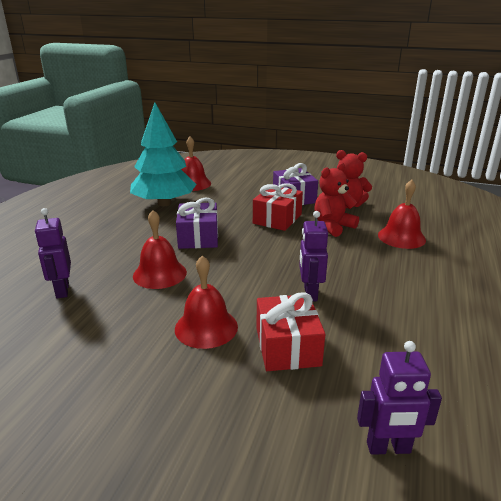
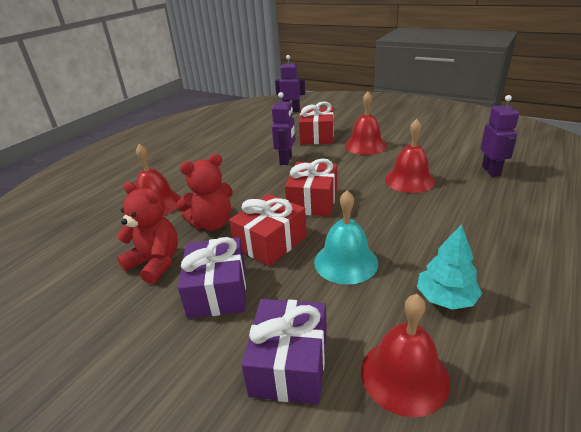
camera: 165 degrees left, 5 degrees up
turquoise tree [130,103,197,206] -> turquoise tree [417,224,482,310], size x0.52
purple gift [176,198,218,249] -> purple gift moved to [241,299,327,405]
none -> red gift [285,158,337,217]
none -> turquoise bell [314,190,378,285]

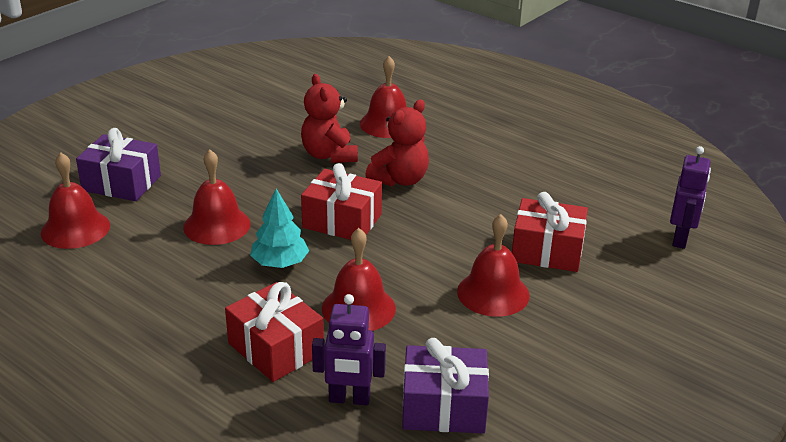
camera: 95 degrees right, 0 degrees up
red teddy bear [117,181,178,284] -> red teddy bear moved to [365,99,429,187]
purple gift [178,237,246,319] -> purple gift moved to [402,338,489,434]
red gift [229,194,307,266] -> red gift moved to [225,282,324,382]
purple robot [272,92,296,165] -> none
turquoise bell [314,190,378,285] -> red bell [183,150,251,245]
turquoise tree [417,224,482,310] -> turquoise tree moved to [250,189,309,268]

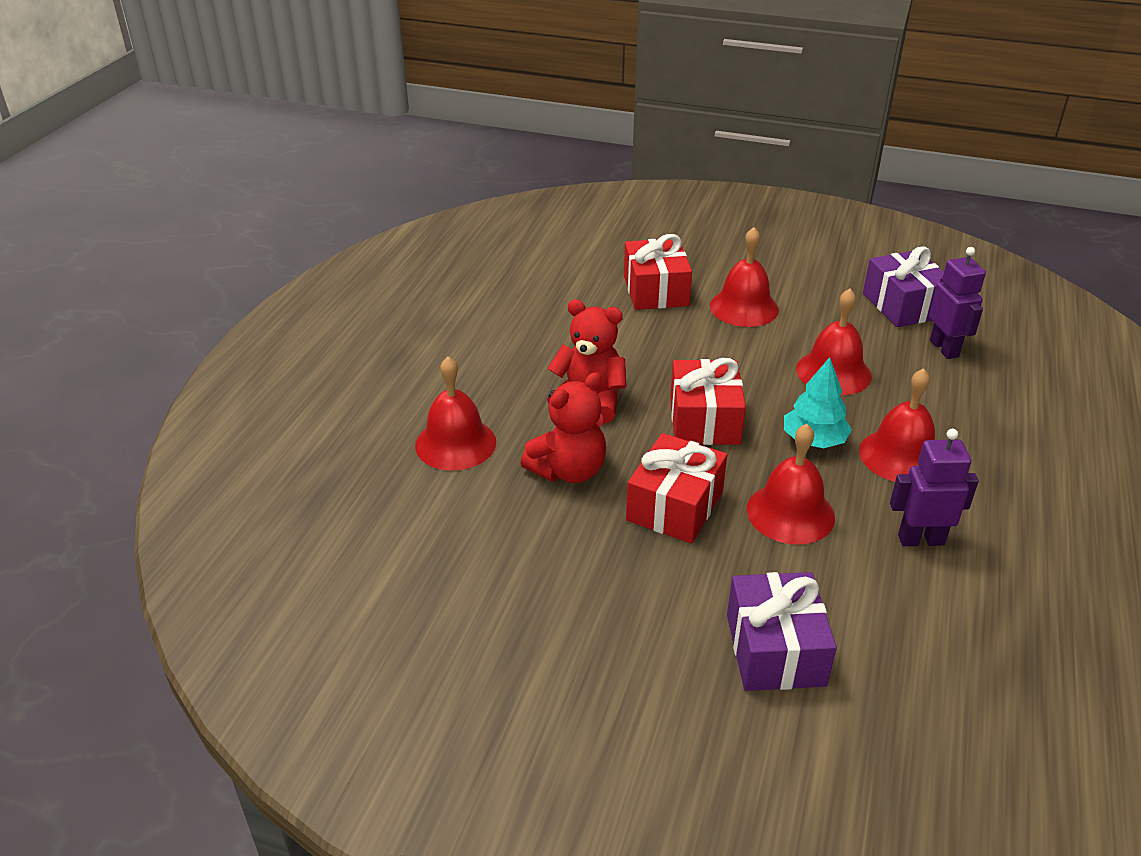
camera: 110 degrees left, 5 degrees up
red bell [41,153,110,249] -> red bell moved to [859,368,935,482]
red gift [225,282,324,382] -> red gift moved to [626,433,727,543]
purple robot [670,146,711,249] -> purple robot moved to [890,429,979,546]

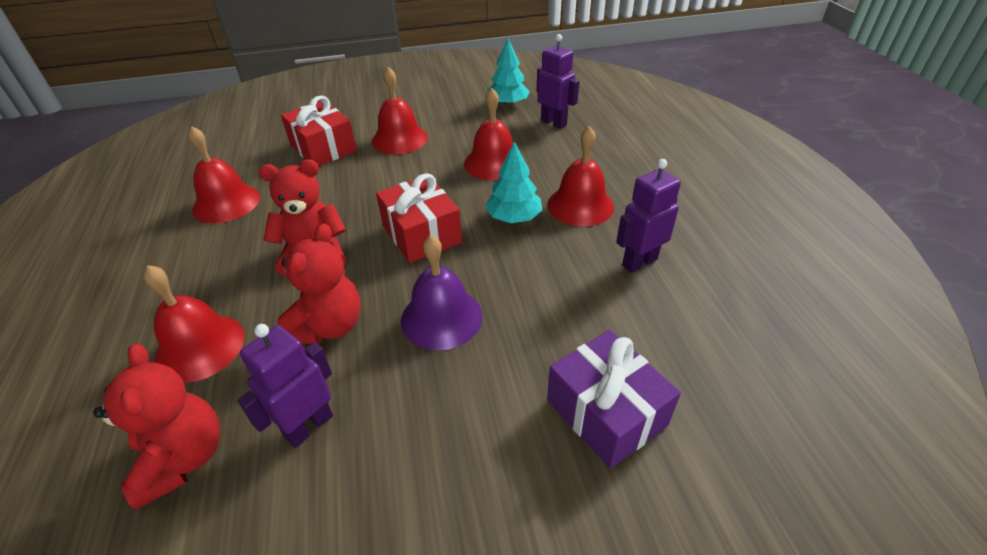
camera: 30 degrees left, 5 degrees up
red gift [626,433,727,543] -> purple bell [401,235,483,351]
red bell [747,424,835,545] -> red bell moved to [188,126,260,223]
purple gift [863,246,944,327] -> turquoise tree [487,38,530,106]
none -> red teddy bear [93,344,220,510]
none -> purple robot [238,324,333,448]

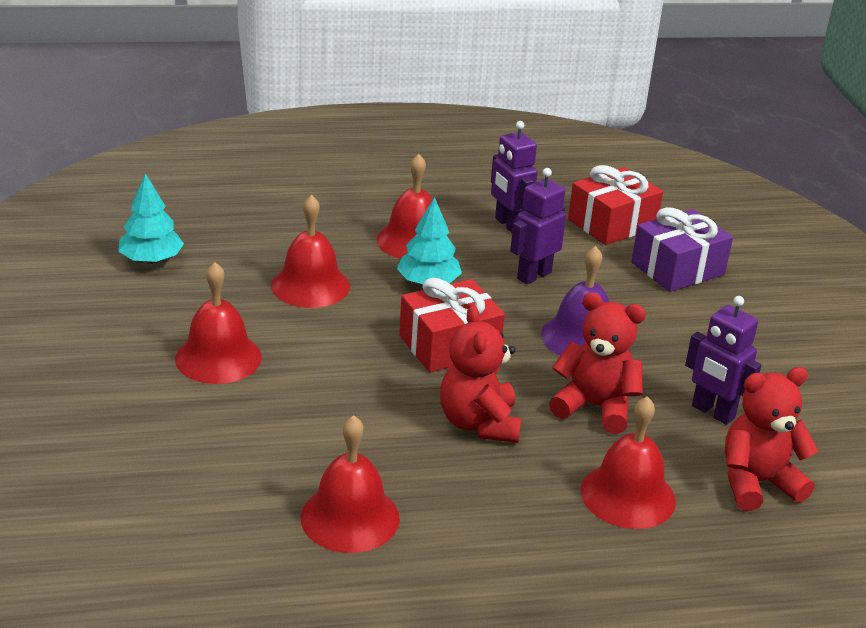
camera: 90 degrees left, 10 degrees down
red gift [281,96,357,166] -> red gift moved to [568,165,663,245]
purple robot [536,34,579,129] -> purple robot moved to [510,168,566,284]

